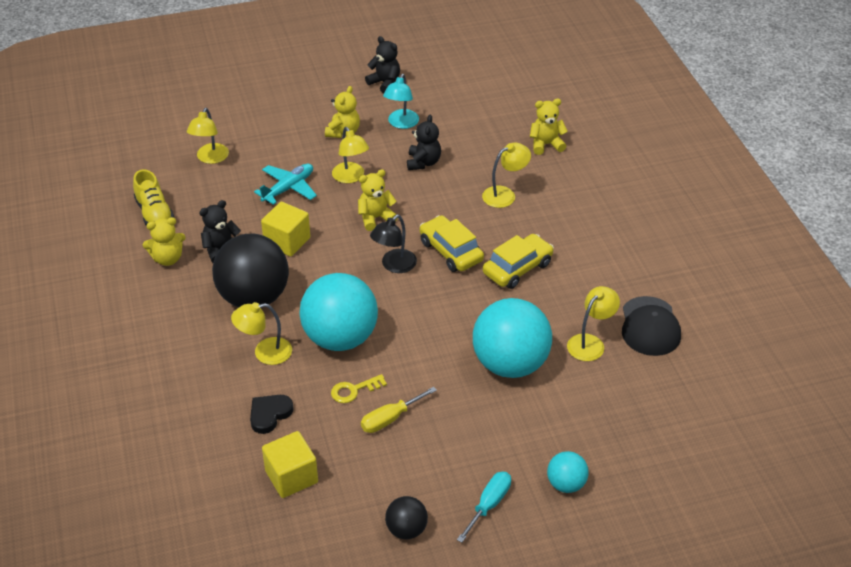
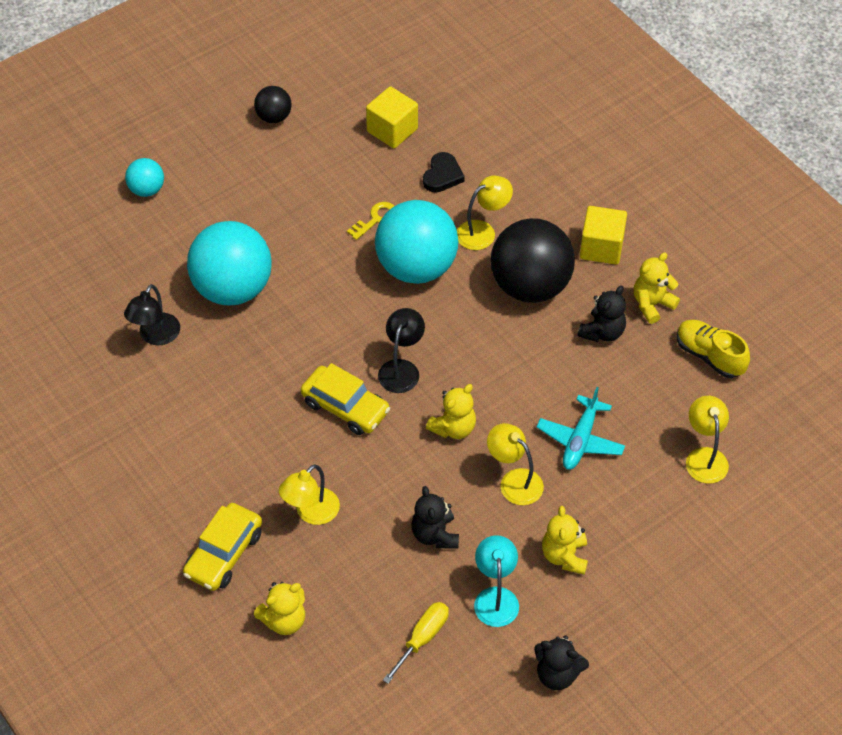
camera: 160 degrees right, 10 degrees up
yellow cube [261,202,310,257] -> yellow cube moved to [580,206,627,265]
yellow screwdriver [361,387,437,433] -> yellow screwdriver moved to [383,602,449,684]
turquoise screwdriver [457,472,511,542] -> none
yellow car [483,234,554,289] -> yellow car moved to [183,503,262,591]
yellow lamp [567,286,620,361] -> black lamp [124,284,180,345]
black cap [622,296,681,356] -> none

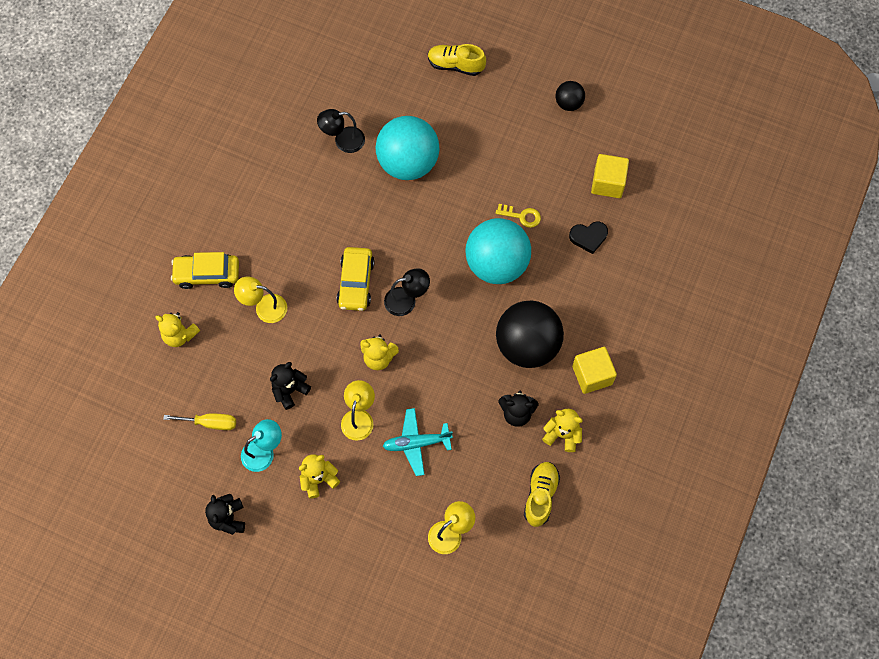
camera: 60 degrees right, 15 degrees up
turquoise ball [125,158,164,197] -> yellow shoe [428,44,486,76]
yellow lamp [457,176,513,250] -> none

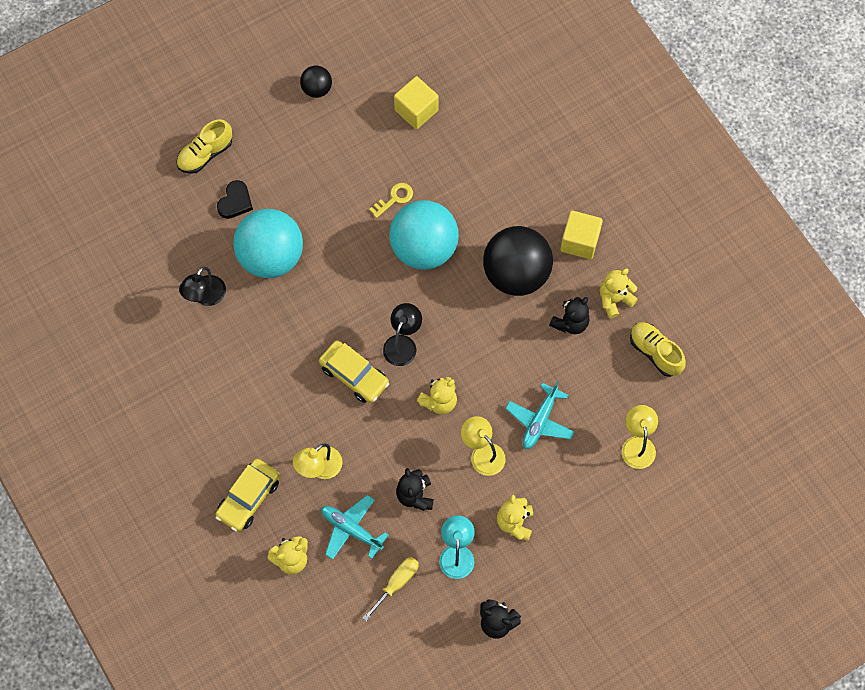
camera: 55 degrees left, 0 degrees up
black heart [569,221,608,254] -> black heart moved to [217,180,253,219]
none -> turquoise plane [321,495,389,560]

